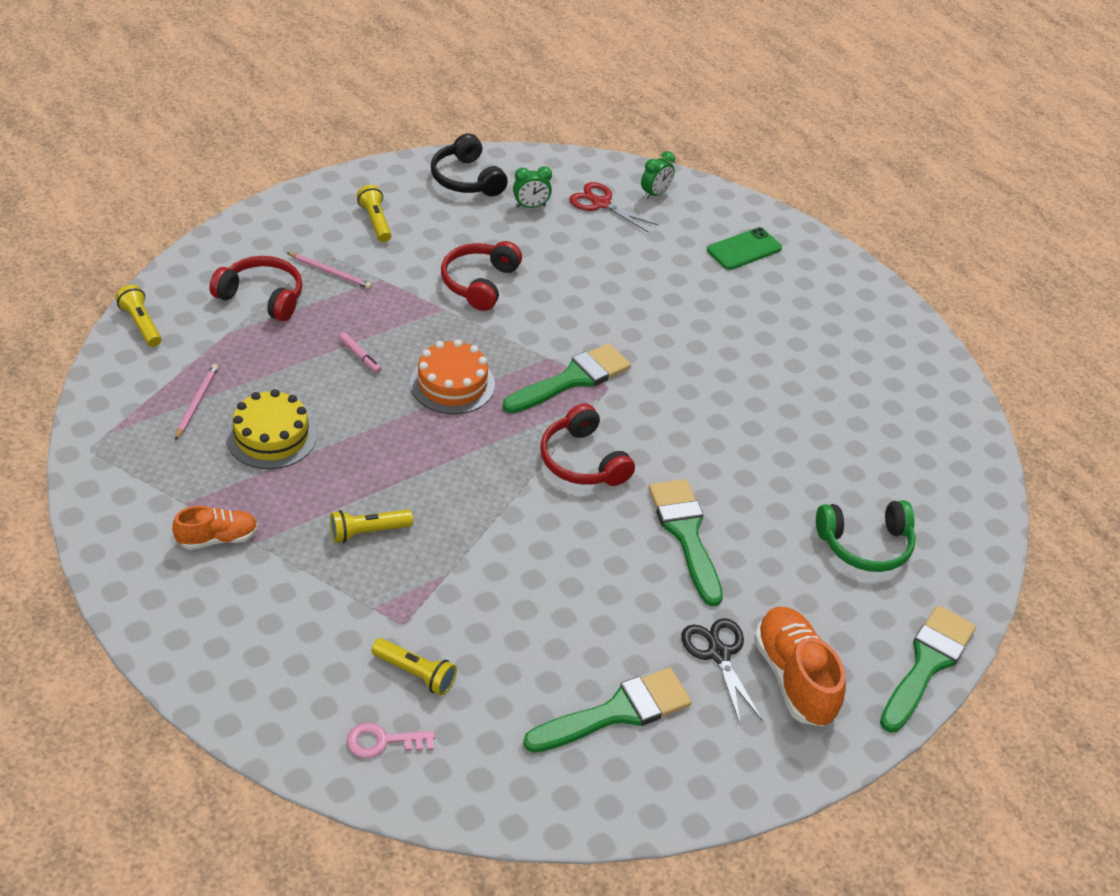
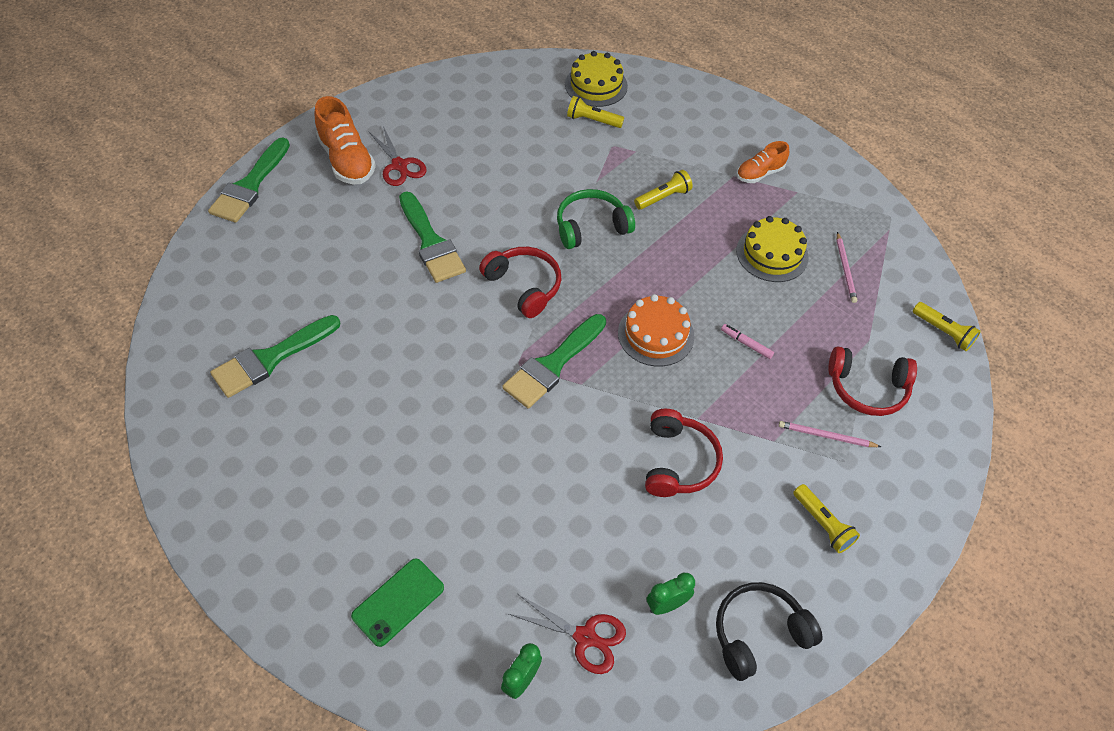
camera: 170 degrees right, 10 degrees up
pink key [347,722,435,758] -> yellow cake [565,51,628,107]
black headphones [431,133,508,196] -> black headphones turned 75 degrees counterclockwise [716,582,823,681]
green brush [523,668,692,753] -> green brush moved to [210,315,340,398]
black scissors [681,618,763,725] -> red scissors [369,126,427,186]
green headphones [816,500,916,572] -> green headphones moved to [557,189,635,249]

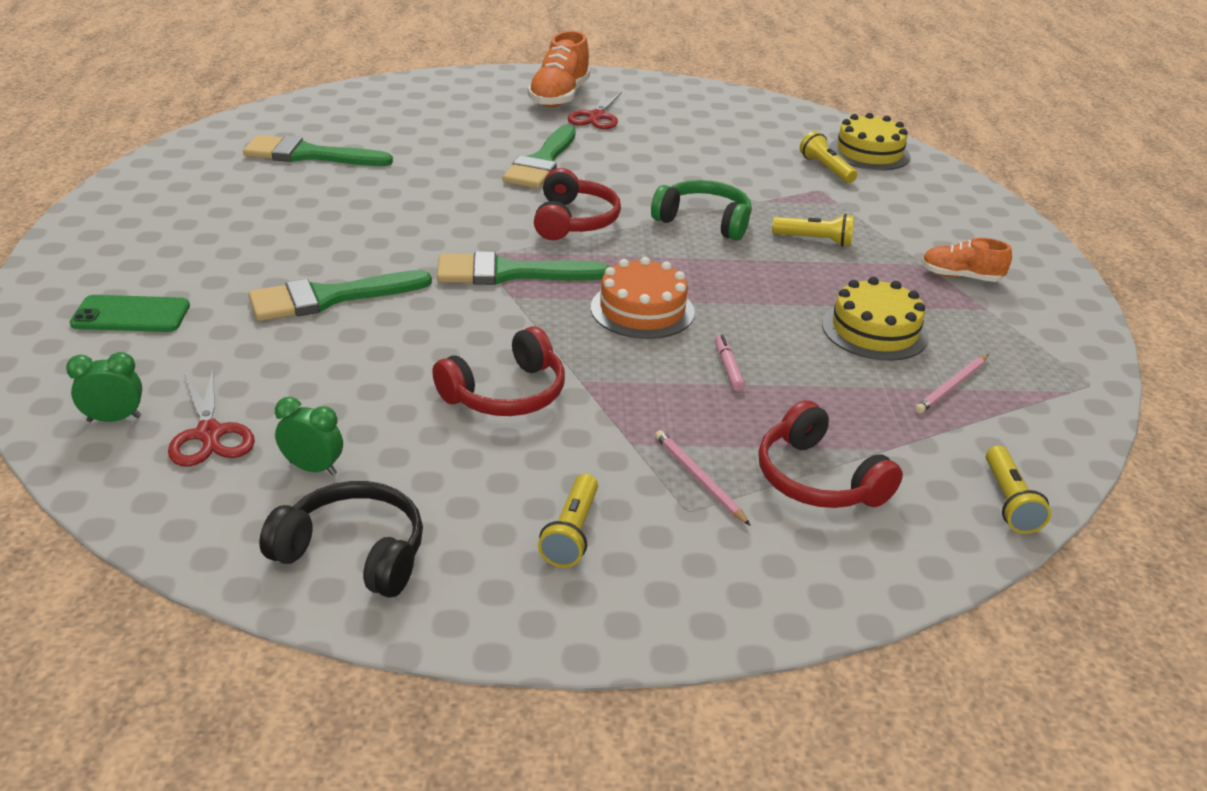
camera: 45 degrees right, 20 degrees down
green brush [208,138,290,223] -> green brush moved to [248,270,432,321]

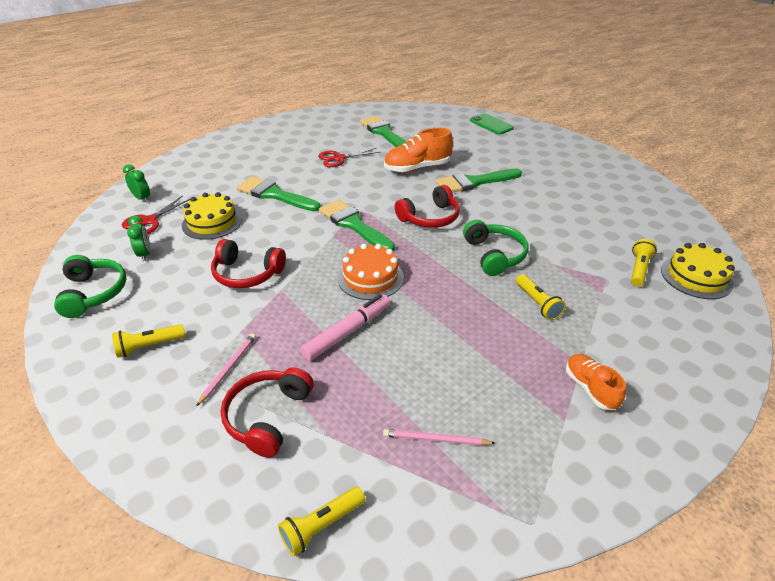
camera: 55 degrees right, 5 degrees up
green phone [70,295,190,332] -> green phone moved to [470,113,514,135]
black headphones [259,481,423,598] -> green headphones [54,255,127,318]
orange shoe [528,31,590,107] -> orange shoe moved to [384,128,453,173]
red scissors [567,91,622,129] -> red scissors moved to [318,148,381,167]
pink marker [715,335,745,391] -> pink marker [300,294,390,361], size x1.94
yellow cake [822,277,929,361] -> yellow cake moved to [182,192,242,240]

